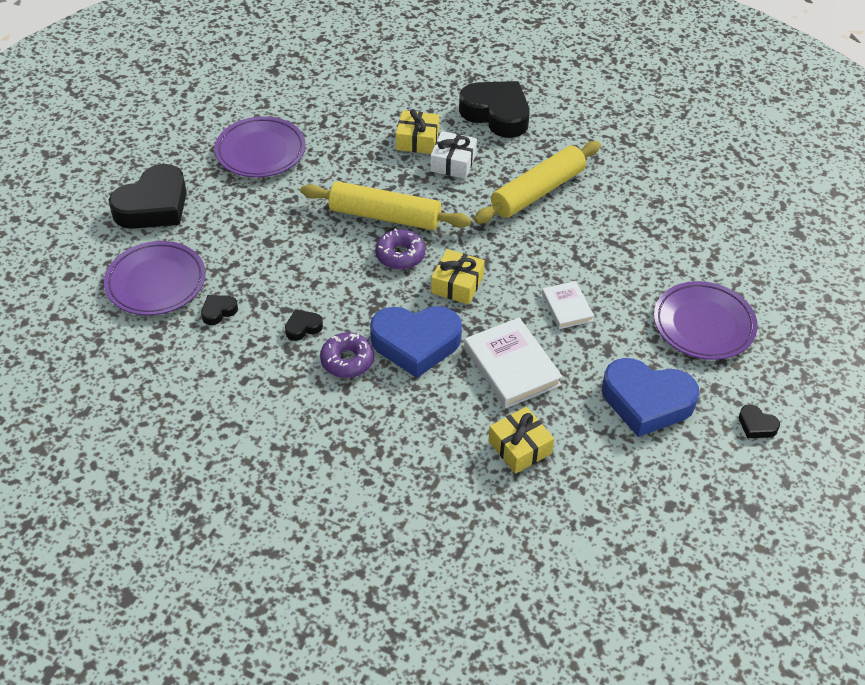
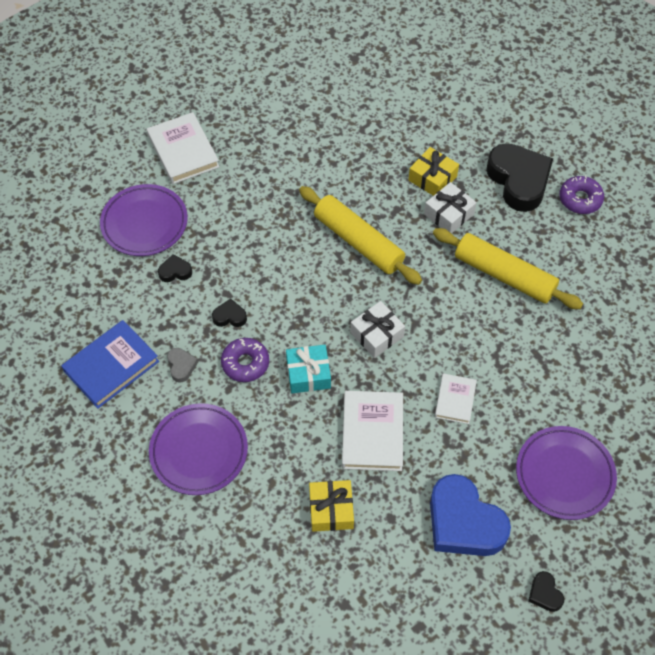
camera: 30 degrees right, 10 degrees up
black heart [109,164,187,229] -> white book [147,112,220,184]
purple plate [215,116,306,177] -> purple plate moved to [149,403,248,495]
blue heart [370,306,462,378] -> turquoise gift [286,345,331,393]
purple donut [375,229,425,270] -> purple donut moved to [559,175,604,214]
yellow gift [431,249,485,305] -> white gift [350,301,405,358]
yellow rolling pin [474,141,601,224] -> yellow rolling pin turned 45 degrees clockwise [433,228,583,309]
none -> blue book [61,320,159,409]
none -> grey heart [167,348,198,383]

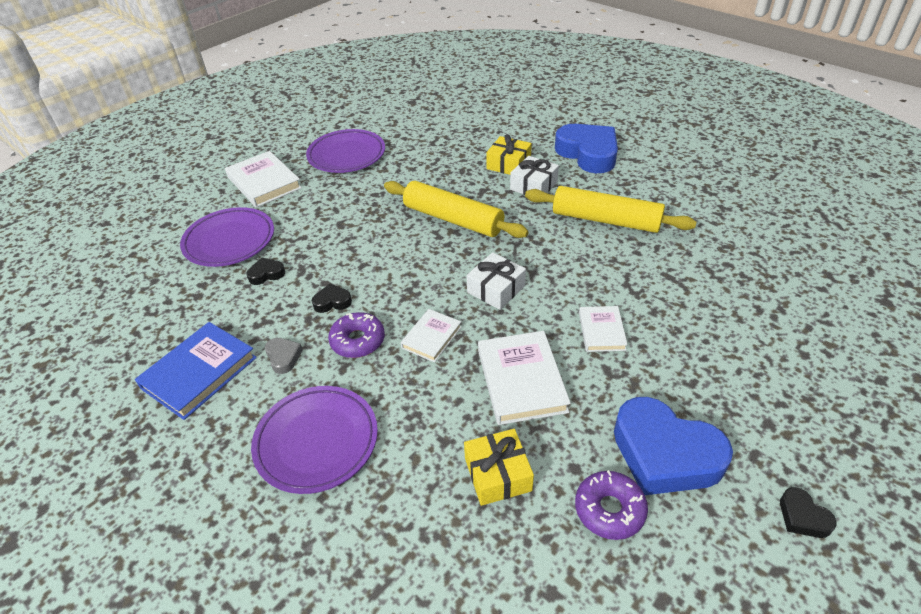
camera: 10 degrees left, 15 degrees down
turquoise gift [286,345,331,393] -> white book [401,309,462,362]
black heart [486,143,553,212] -> blue heart [555,124,618,173]
purple plate [516,426,617,520] -> purple plate moved to [306,129,385,173]
purple donut [559,175,604,214] -> purple donut moved to [575,470,648,540]

